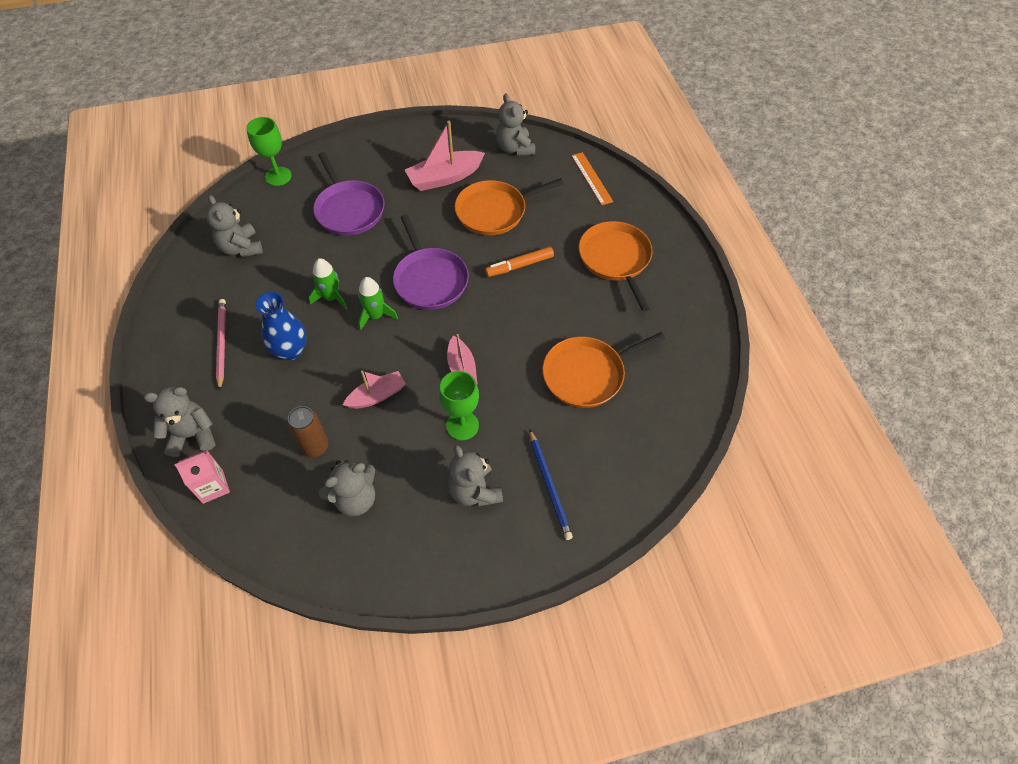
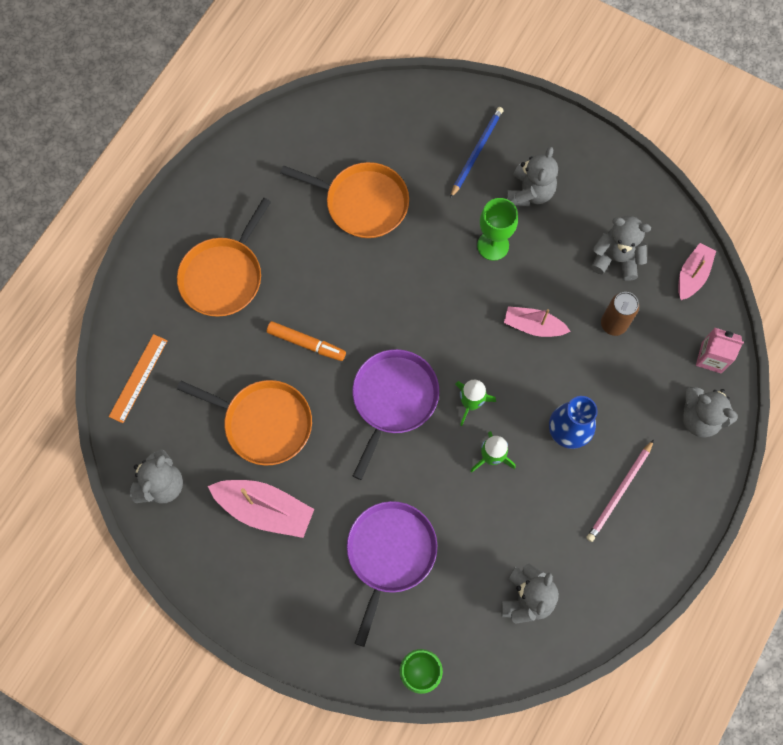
camera: 135 degrees left, 15 degrees up
pink boat [447,334,477,384] -> pink boat moved to [678,243,716,300]

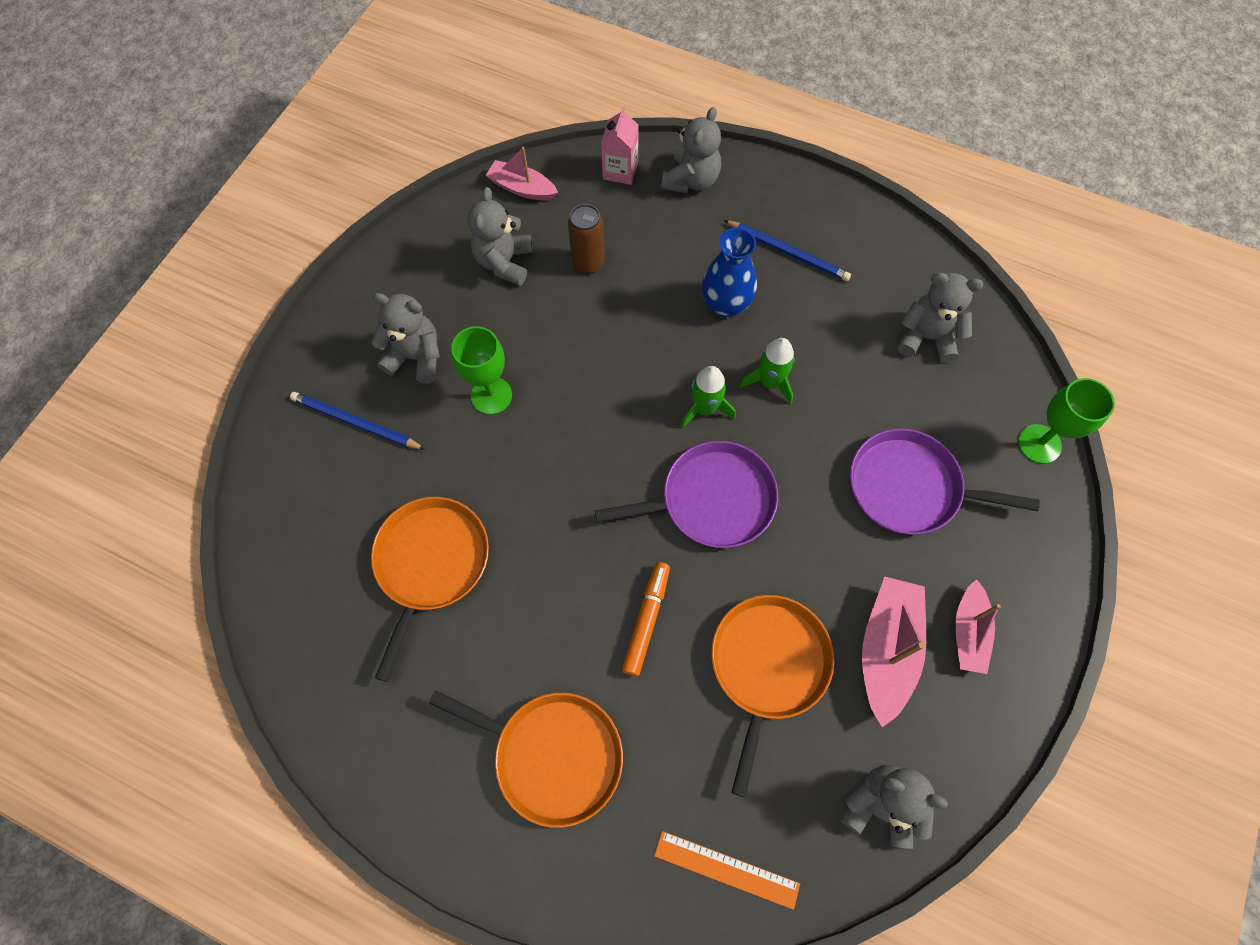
camera: 95 degrees left, 5 degrees down
purple pan [352,349,439,480] -> purple pan turned 150 degrees clockwise [595,441,778,548]
pink boat [504,306,571,337] -> pink boat moved to [955,579,1001,674]
pink pencil [586,440,654,542] -> blue pencil [724,220,851,281]

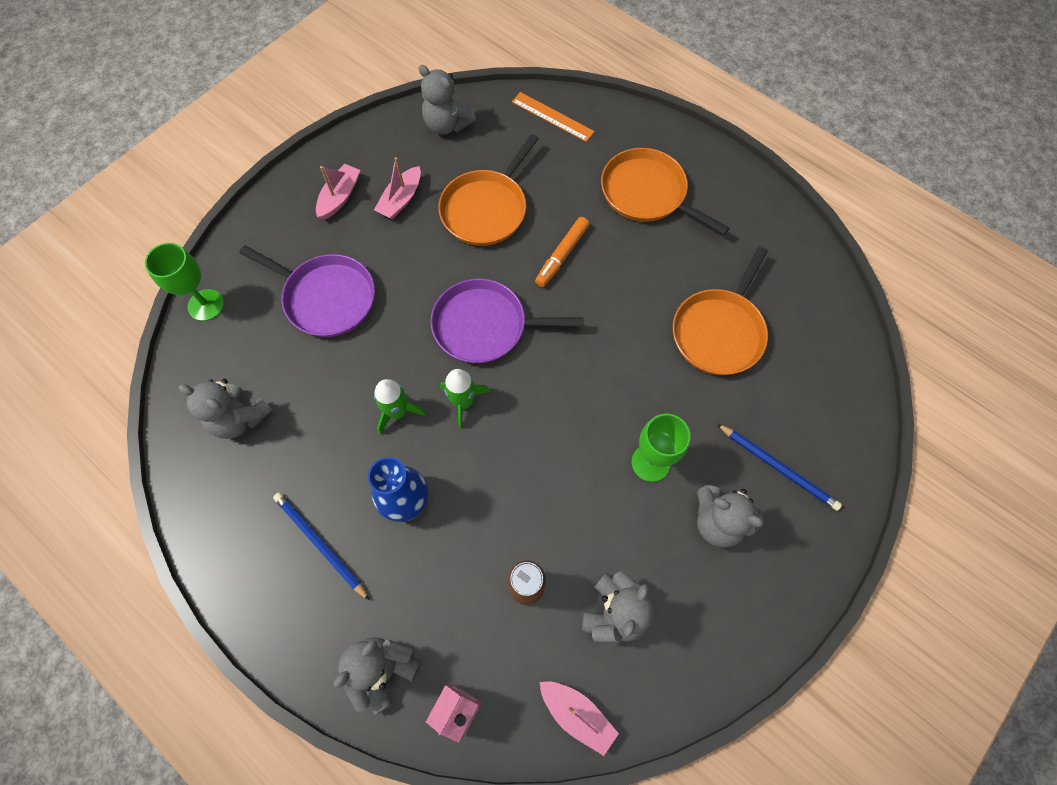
camera: 165 degrees left, 0 degrees up
pink boat [862,576,926,727] -> pink boat [374,157,421,219], size x0.64

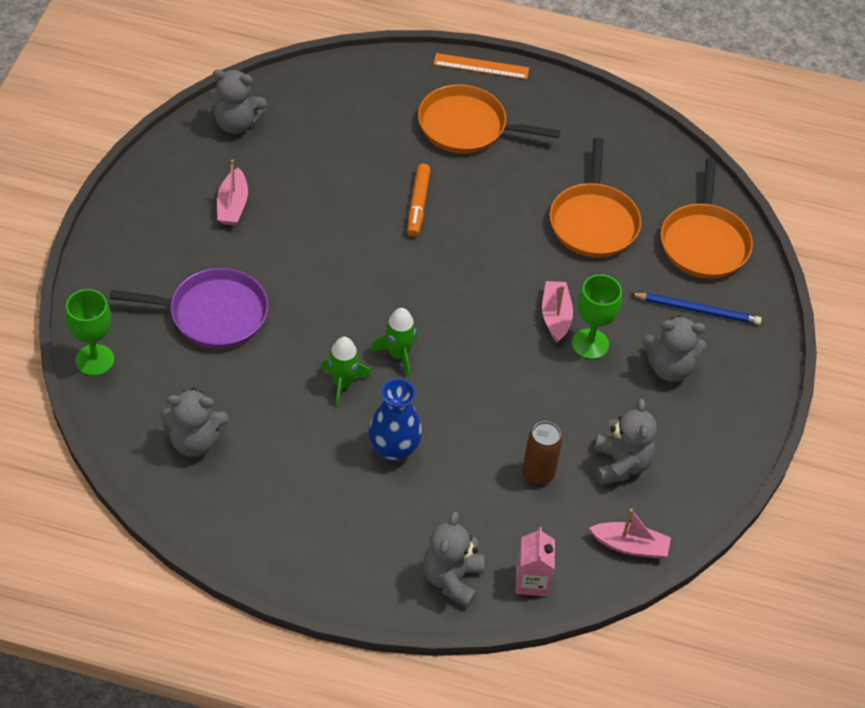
camera: 30 degrees left, 15 degrees down
blue pencil [273,493,370,601] -> none
pink boat [316,164,361,220] -> pink boat moved to [542,281,573,343]
purple pan [431,278,584,364] -> none
orange pan [438,134,539,246] -> orange pan moved to [661,158,753,279]
orange ruler [512,92,595,142] -> orange ruler moved to [433,53,529,79]

